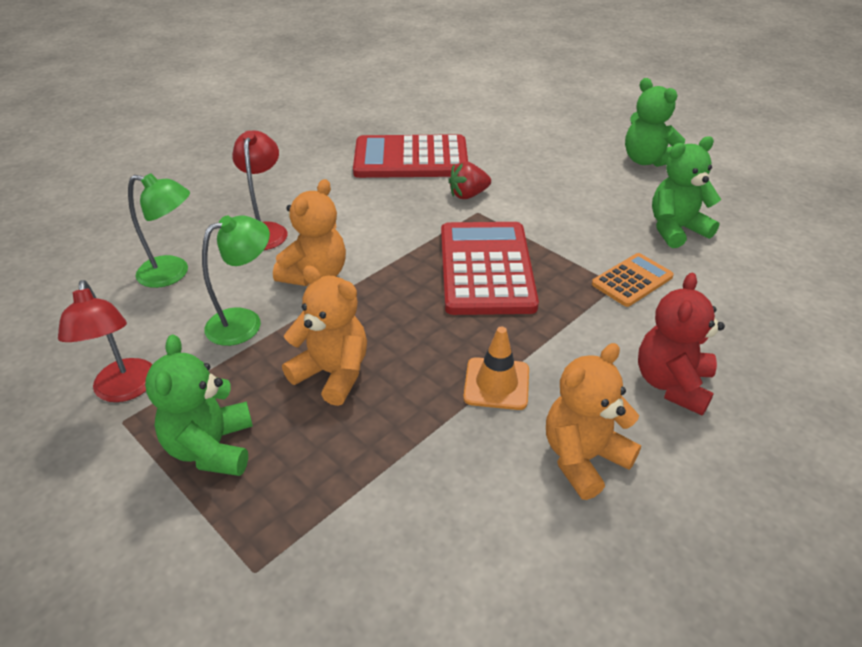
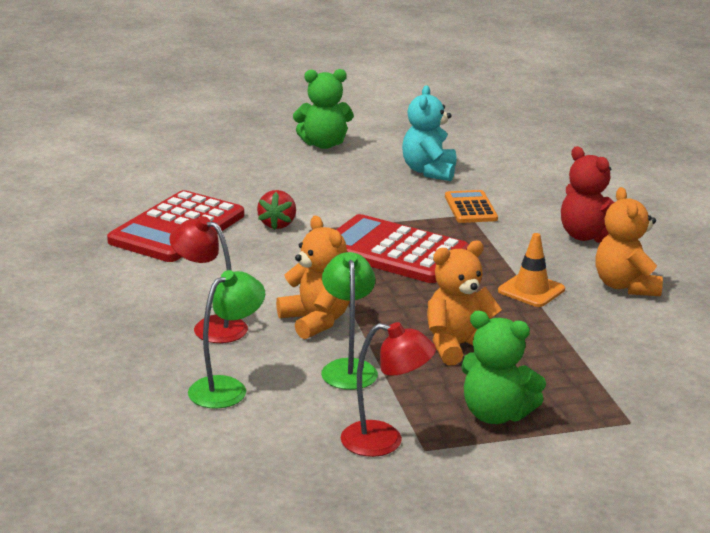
camera: 60 degrees left, 15 degrees down
green teddy bear [652,136,721,248] -> turquoise teddy bear [402,85,456,181]

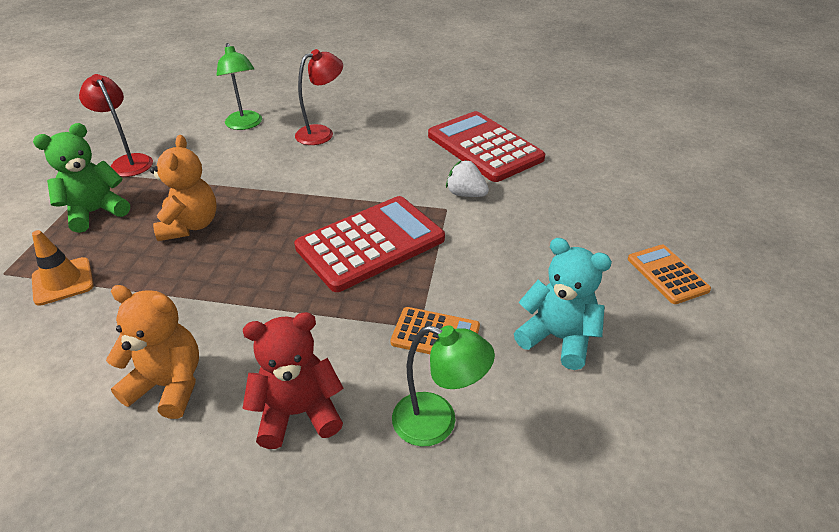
camera: 115 degrees right, 15 degrees up
red strawberry [257,190,296,230] -> white strawberry [446,160,489,197]
orange teddy bear [276,216,350,339] -> none
green teddy bear [293,69,354,149] -> orange calculator [628,245,711,304]
green lamp [321,252,378,390] -> green lamp moved to [392,325,495,447]
red lamp [341,322,436,457] -> red lamp turned 105 degrees clockwise [79,74,153,177]
orange traffic cone [498,233,565,307] -> orange traffic cone moved to [32,230,94,306]

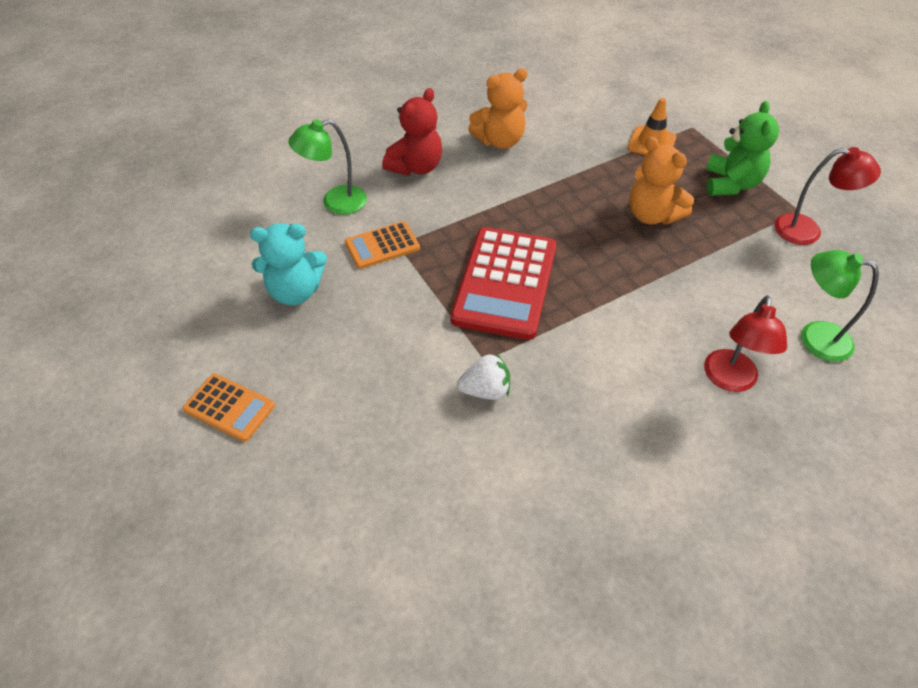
camera: 140 degrees right, 10 degrees up
red calculator [428,111,545,182] -> none

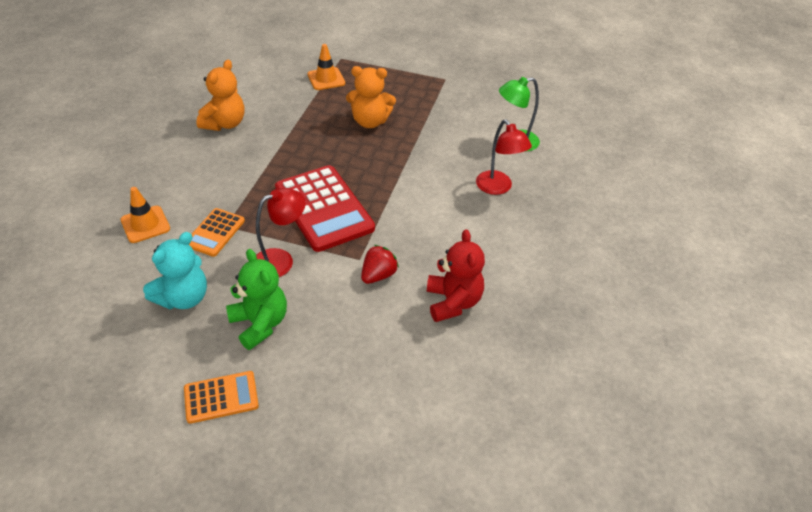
camera: 45 degrees left, 5 degrees down
green lamp [288,119,367,215] -> orange traffic cone [120,187,170,243]
red teddy bear [382,88,442,176] -> red teddy bear moved to [427,229,485,322]
white strawberry [457,353,510,400] -> red strawberry [361,245,399,284]
green teddy bear [706,101,779,196] -> green teddy bear moved to [226,249,287,350]
red lamp [774,147,881,245] -> red lamp moved to [256,188,306,277]

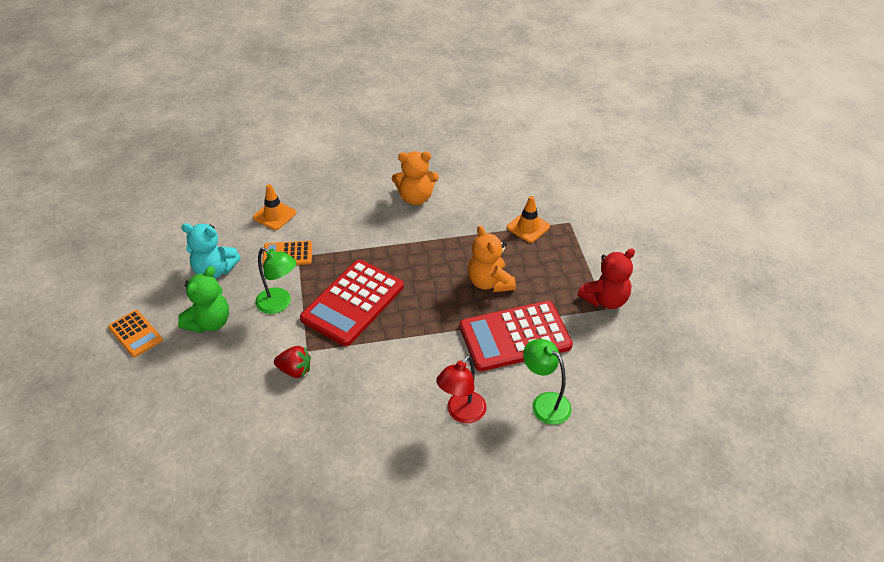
camera: 65 degrees right, 0 degrees up
red lamp [256,188,306,277] -> green lamp [255,247,296,314]
red teddy bear [427,229,485,322] -> red teddy bear moved to [578,248,635,309]
none -> red calculator [460,301,573,371]

